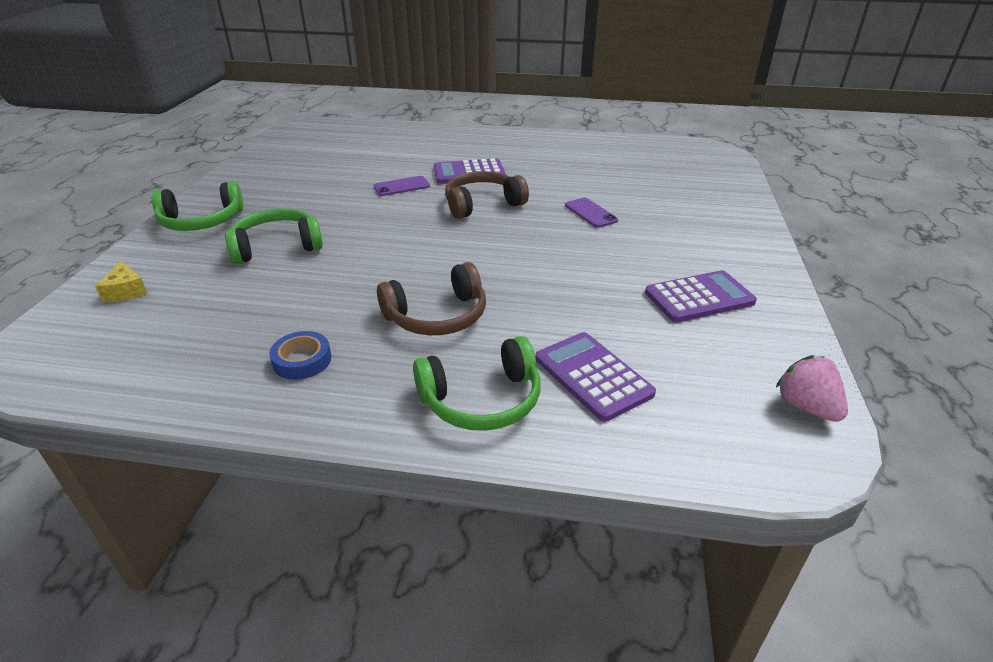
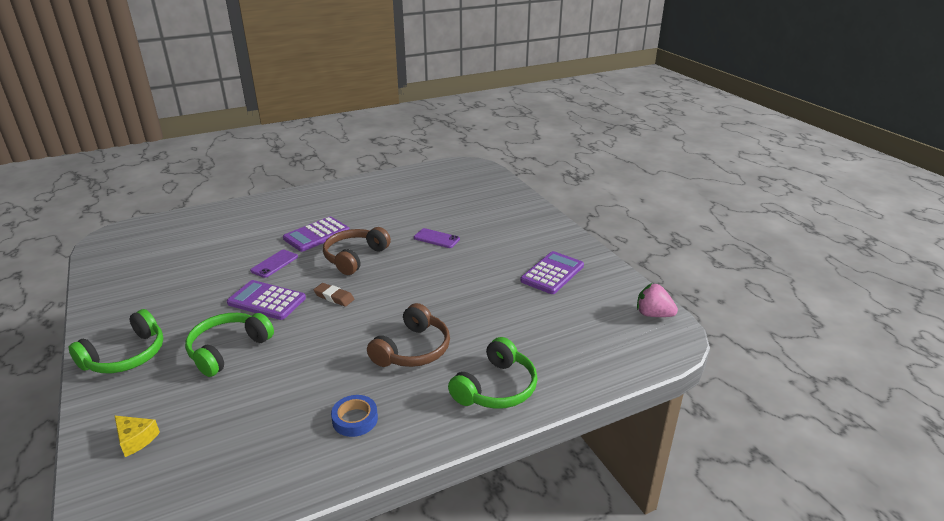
camera: 35 degrees left, 5 degrees down
purple calculator [535,332,656,422] -> purple calculator moved to [227,280,306,320]
none -> brown eraser [314,283,354,307]

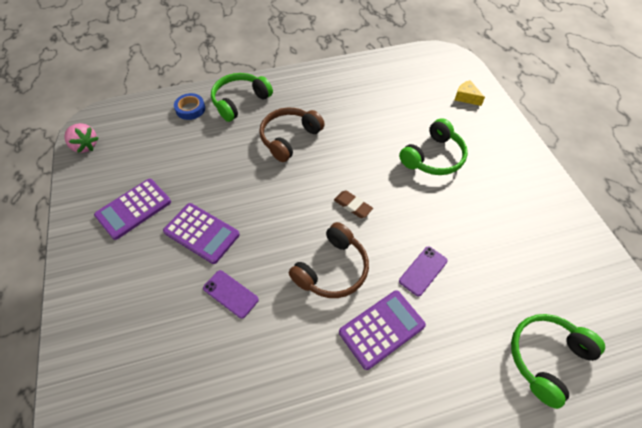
camera: 170 degrees left, 25 degrees up
green headphones [69,309,163,373] -> green headphones moved to [511,314,605,409]
purple calculator [227,280,306,320] -> purple calculator moved to [163,203,240,264]
blue tape [331,395,378,437] -> blue tape moved to [174,93,205,120]

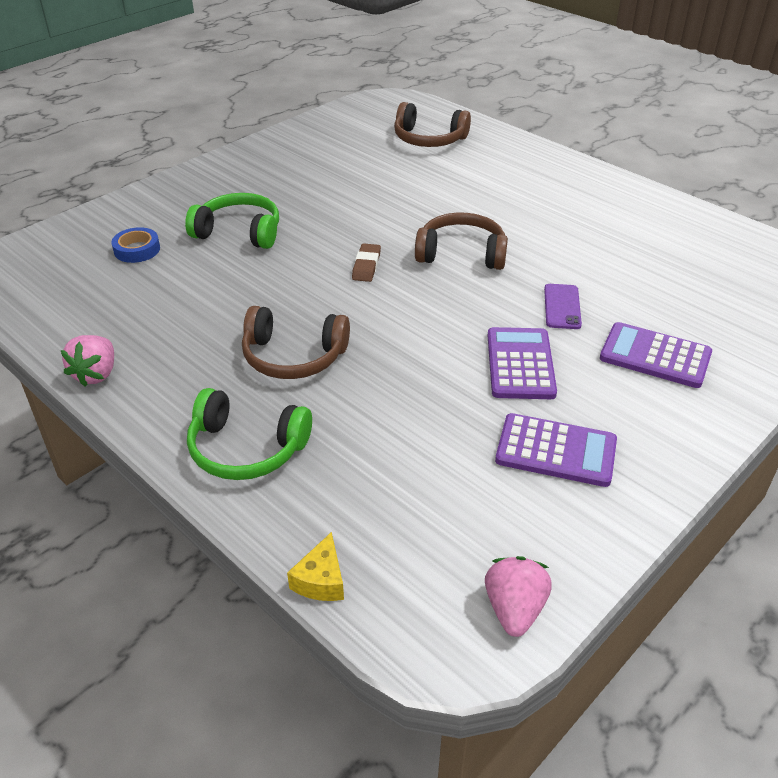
camera: 120 degrees left, 15 degrees down
blue tape [174,93,205,120] -> blue tape moved to [111,227,160,263]
purple calculator [339,290,426,370] -> purple calculator moved to [600,322,712,388]
purple phone [399,247,448,296] -> none
yellow cheese [454,80,485,106] -> yellow cheese moved to [287,532,344,601]
green headphones [511,314,605,409] -> brown headphones [394,102,471,147]
none -> pink strawberry [61,335,114,387]

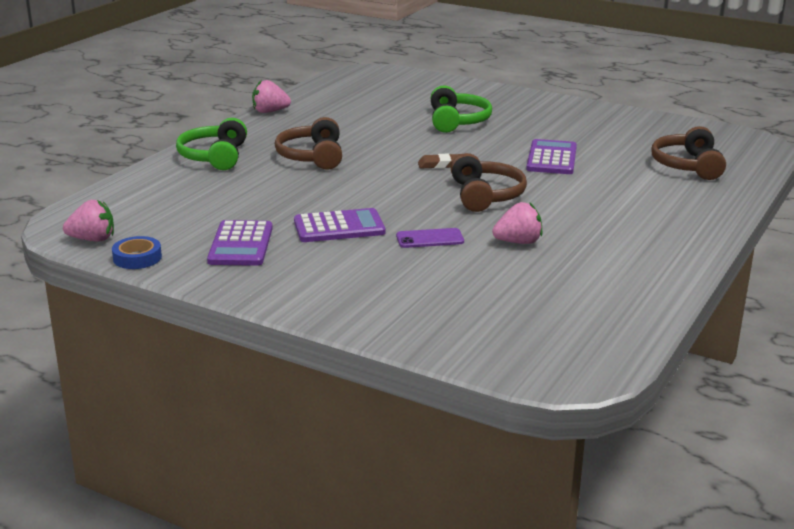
camera: 75 degrees right, 15 degrees down
blue tape [111,227,160,263] -> blue tape moved to [112,236,162,269]
yellow cheese [287,532,344,601] -> none
purple calculator [600,322,712,388] -> purple calculator moved to [526,139,577,174]
none -> pink strawberry [492,202,542,244]

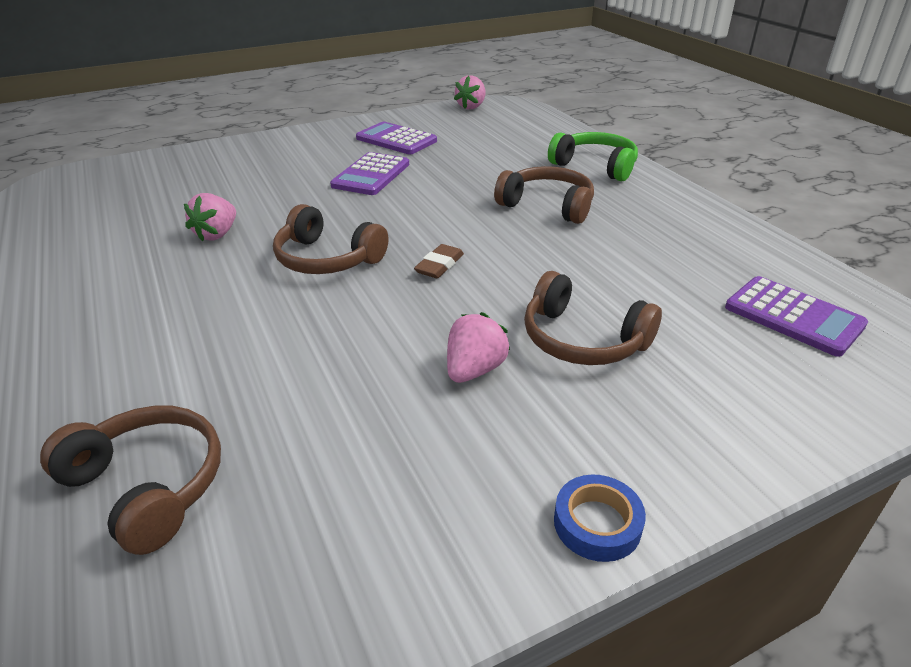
camera: 125 degrees right, 10 degrees up
blue tape [112,236,162,269] -> blue tape moved to [554,475,646,562]
pink strawberry [252,80,291,113] -> pink strawberry moved to [447,312,510,383]
purple phone [396,228,464,248] -> none
green headphones [431,86,492,133] -> brown headphones [524,271,662,365]
purple calculator [526,139,577,174] -> purple calculator moved to [725,276,868,357]

